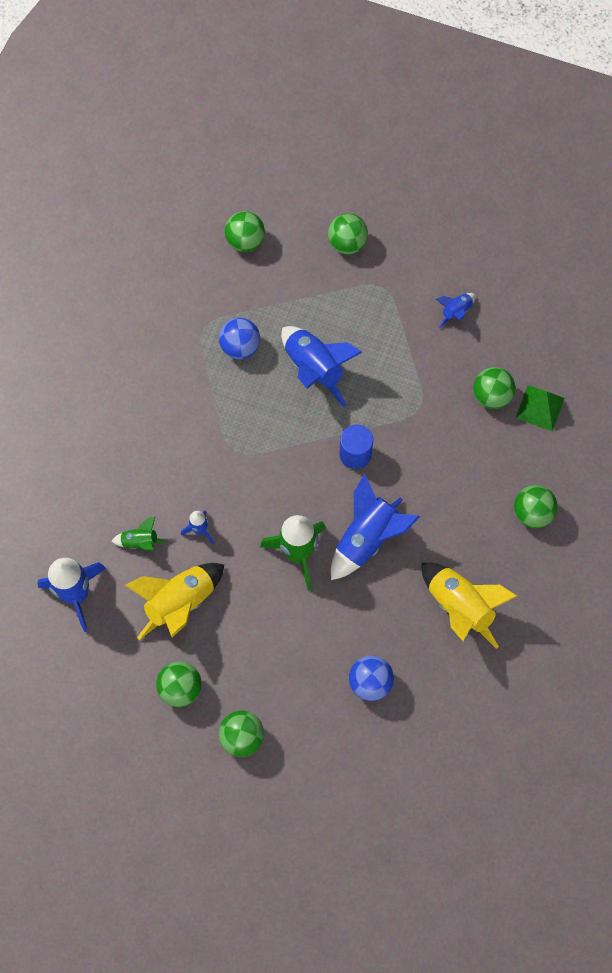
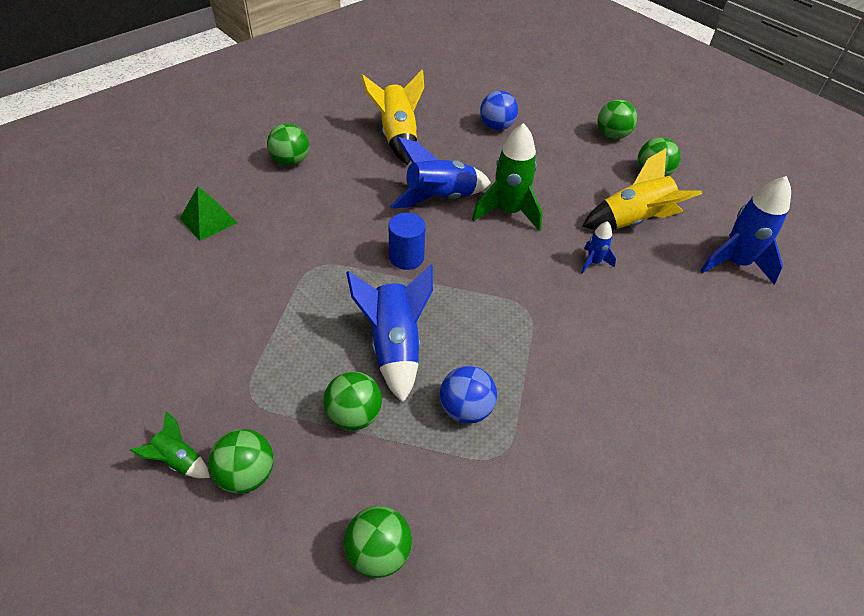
camera: 155 degrees left, 20 degrees down
green rocket [112,516,168,550] -> green rocket moved to [130,411,210,479]
blue rocket [436,293,476,328] -> none
green ball [473,367,515,409] -> green ball moved to [323,372,382,430]

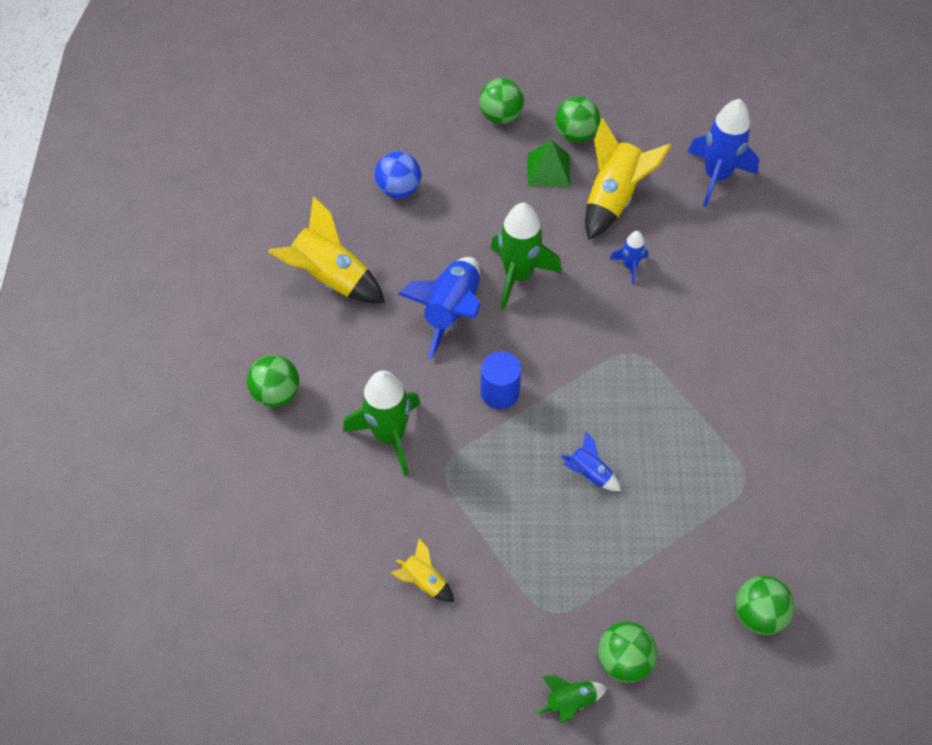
camera: 45 degrees left, 10 degrees up
green pyramid [180,186,237,241] -> green pyramid moved to [527,140,570,187]
green ball [323,372,382,430] -> none
blue rocket [346,265,433,403] -> blue rocket [561,432,621,491], size x0.50
blue ball [440,366,497,424] -> none
none -> green rocket [343,371,421,476]
none -> yellow rocket [391,538,454,602]

